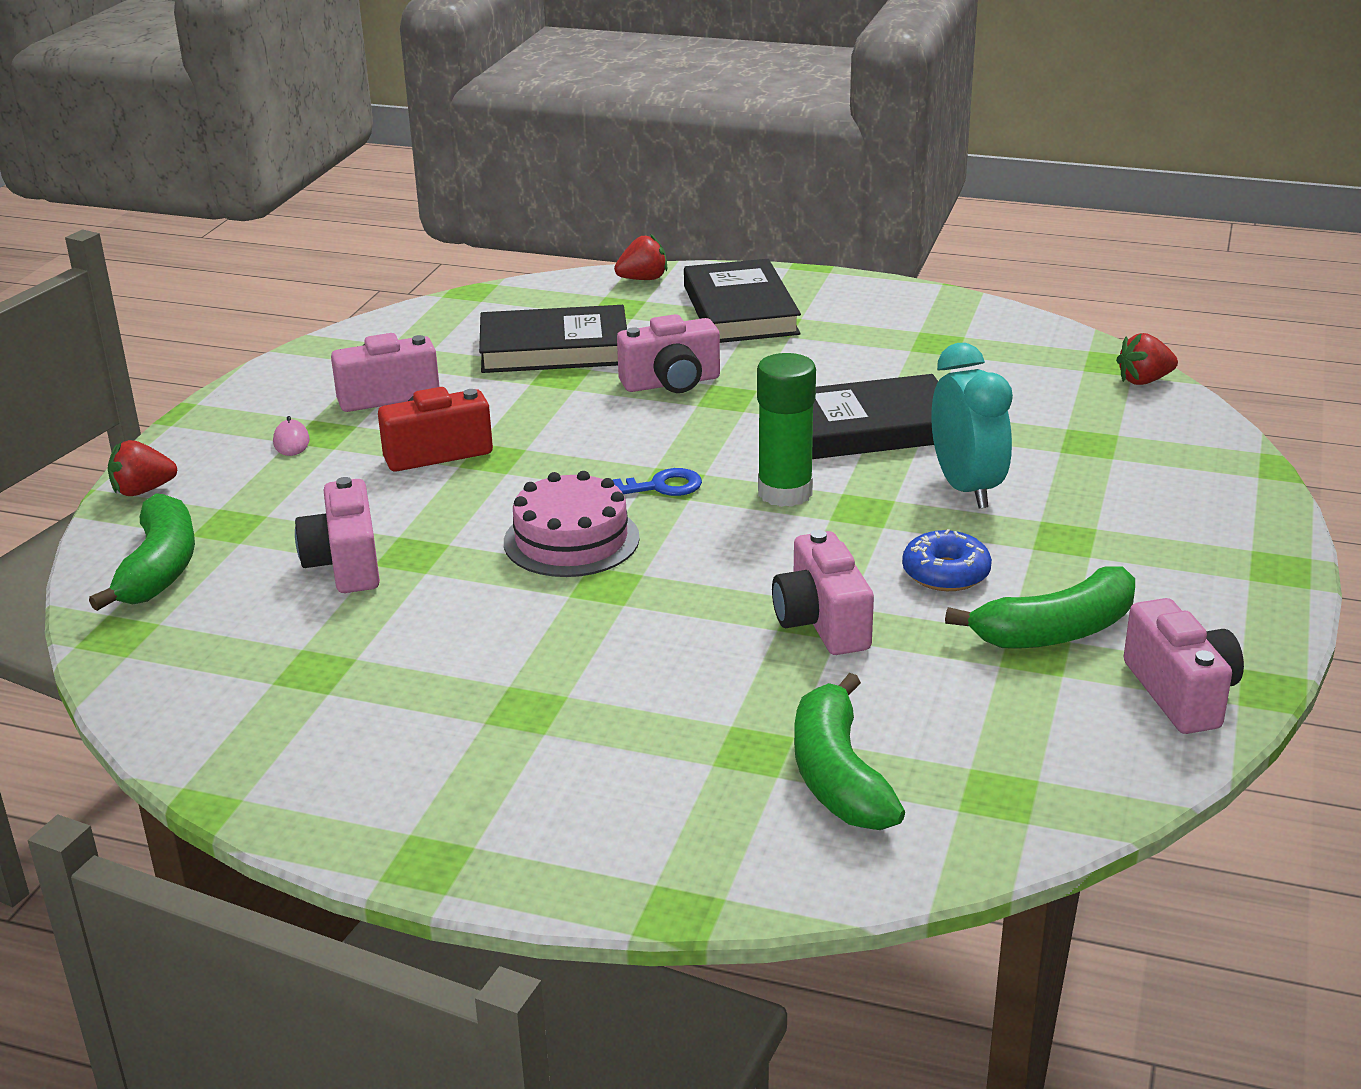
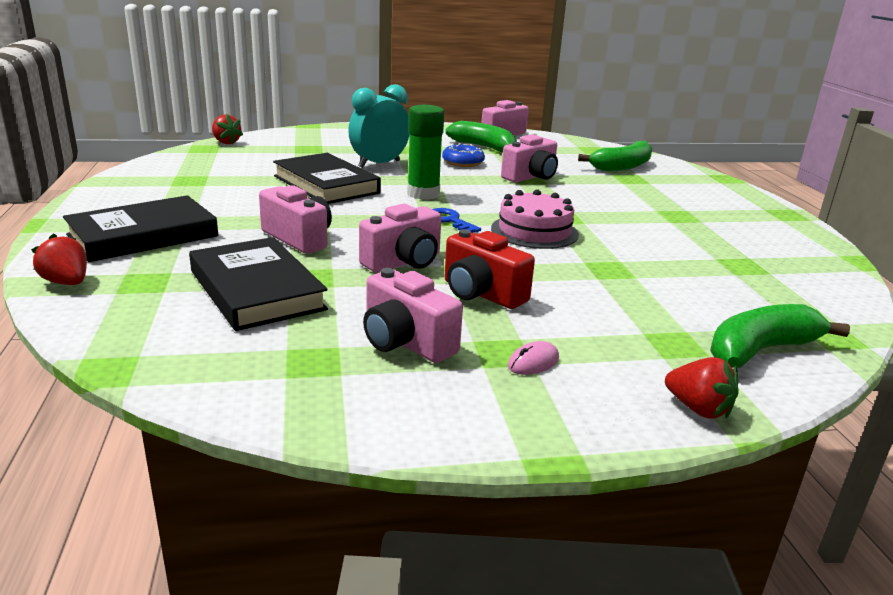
camera: 120 degrees left, 5 degrees down
pink camera [295,477,380,593] -> pink camera moved to [359,204,441,272]

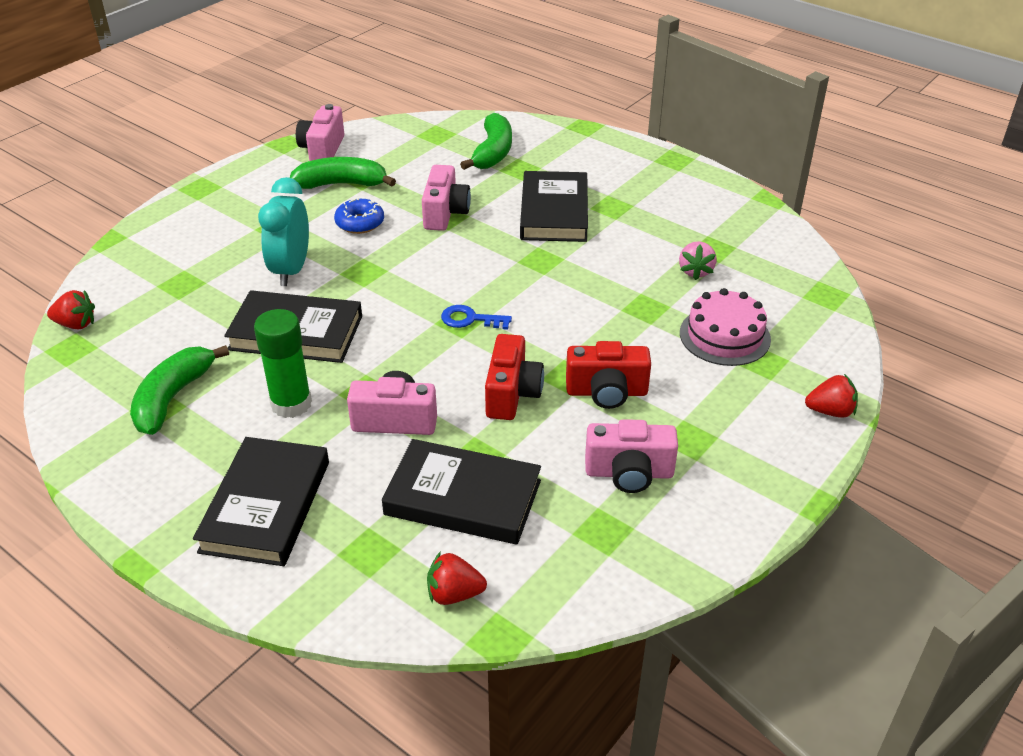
camera: 40 degrees left, 15 degrees up
red strawberry [31,233,87,285] -> red strawberry moved to [427,551,487,605]
pink camera [359,204,441,272] -> red camera [485,334,544,420]
green glue stick [407,105,444,200] -> green glue stick moved to [254,309,312,418]
pink cake [491,189,579,249] -> pink cake moved to [680,288,771,366]
pink mouse [508,341,559,375] -> none
green banana [710,304,850,368] -> green banana moved to [130,345,229,435]
none -> black book [520,171,588,242]
none -> pink strawberry [679,241,717,280]

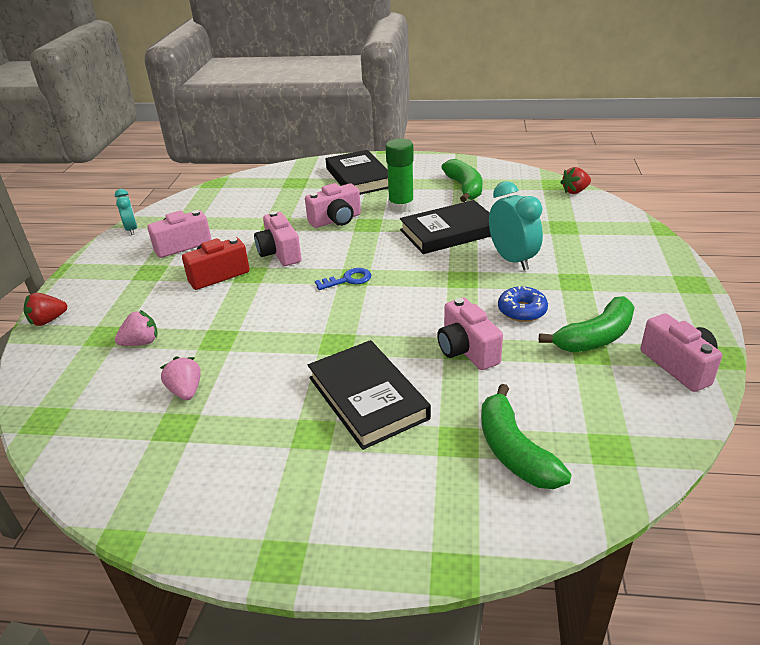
camera: 150 degrees right, 5 degrees down
black book [382,439,541,545] -> none
red strawberry [427,551,487,605] -> none
red camera [485,334,544,420] -> pink camera [254,211,301,266]
pink cake [680,288,771,366] -> pink strawberry [115,310,158,346]
none -> turquoise clock [115,189,137,235]

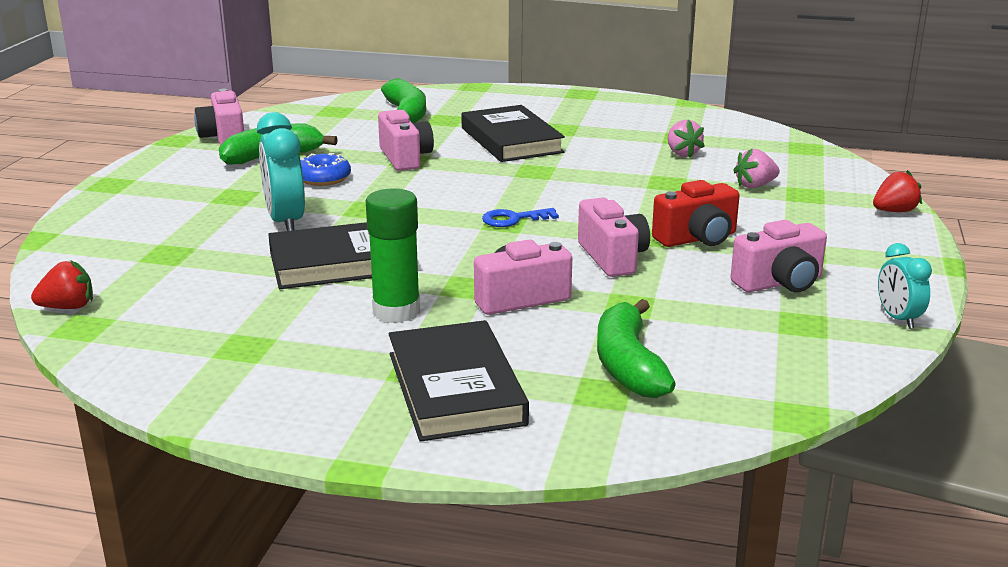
camera: 175 degrees left, 10 degrees down
green banana [441,159,483,202] -> green banana moved to [597,299,676,398]

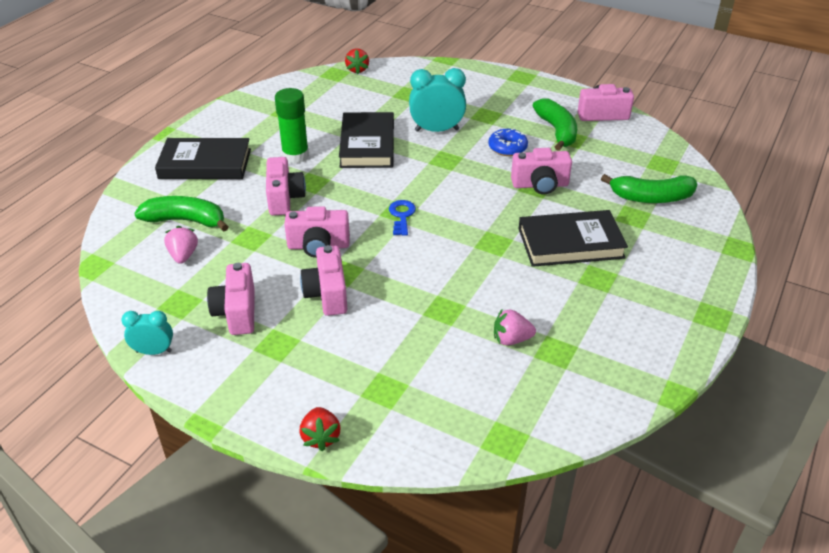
camera: 105 degrees right, 15 degrees up
red camera [652,180,740,247] -> pink camera [300,245,347,316]
pink strawberry [733,148,780,188] -> pink strawberry moved to [164,226,198,264]

